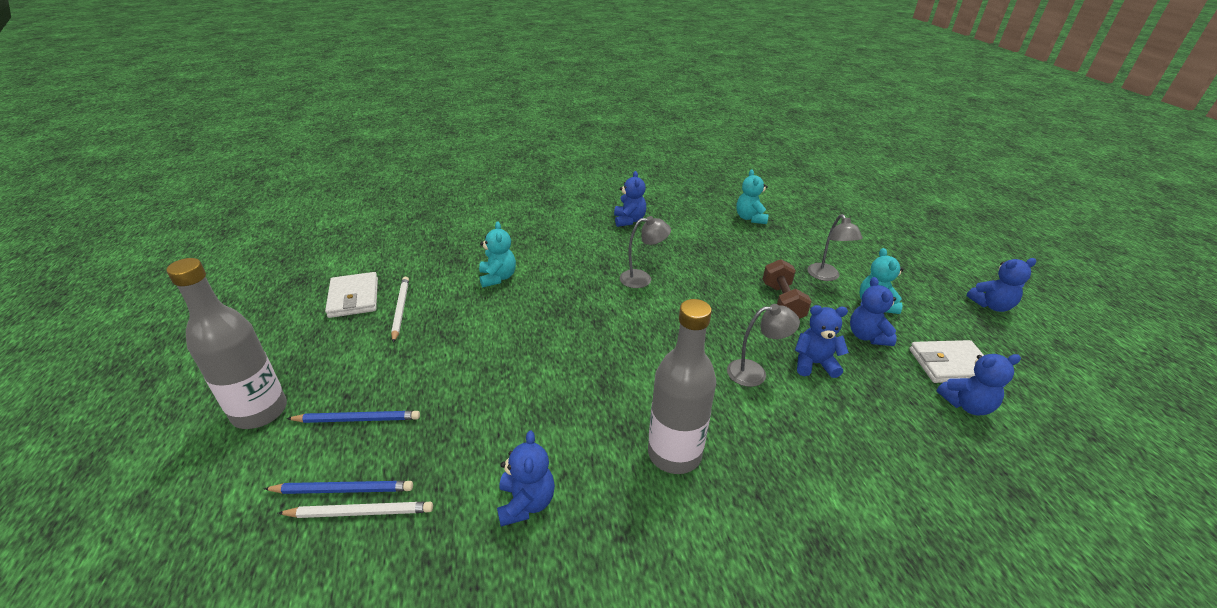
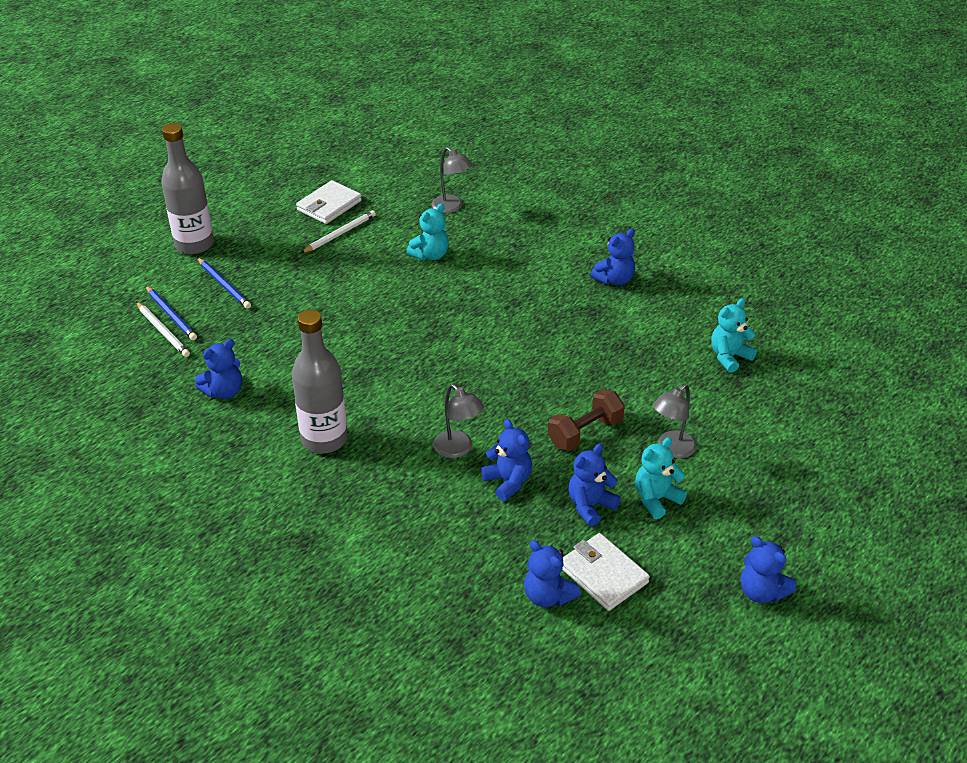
camera: 55 degrees right, 5 degrees up
grey lamp [620,216,671,288] -> grey lamp moved to [432,147,473,213]

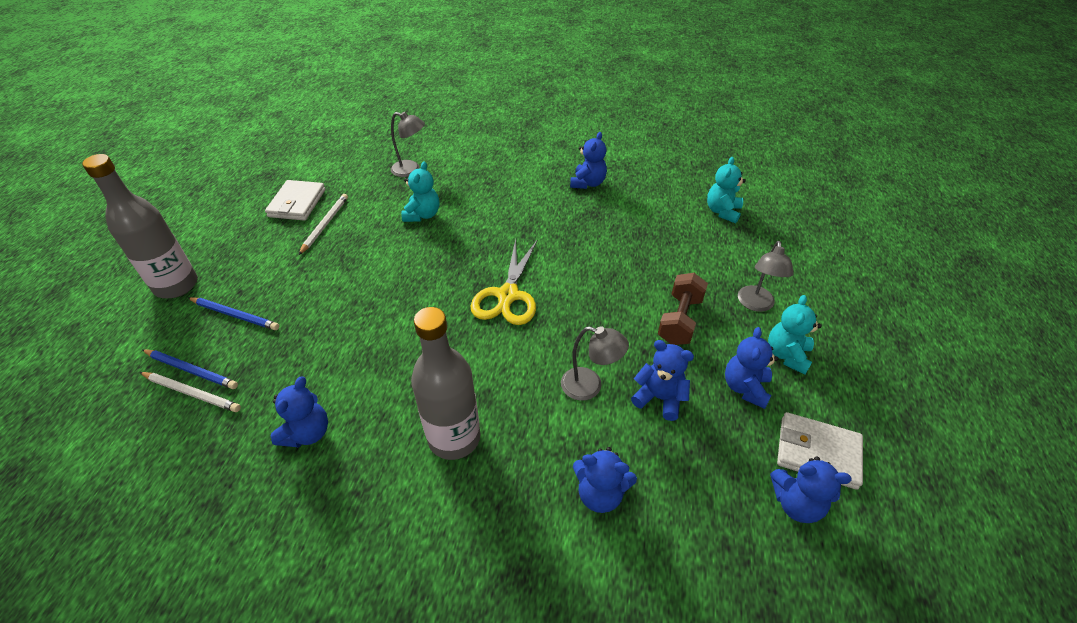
camera: 30 degrees left, 5 degrees up
blue teddy bear [741,536,796,603] -> blue teddy bear moved to [573,447,637,513]
none -> yellow scissors [471,239,537,325]

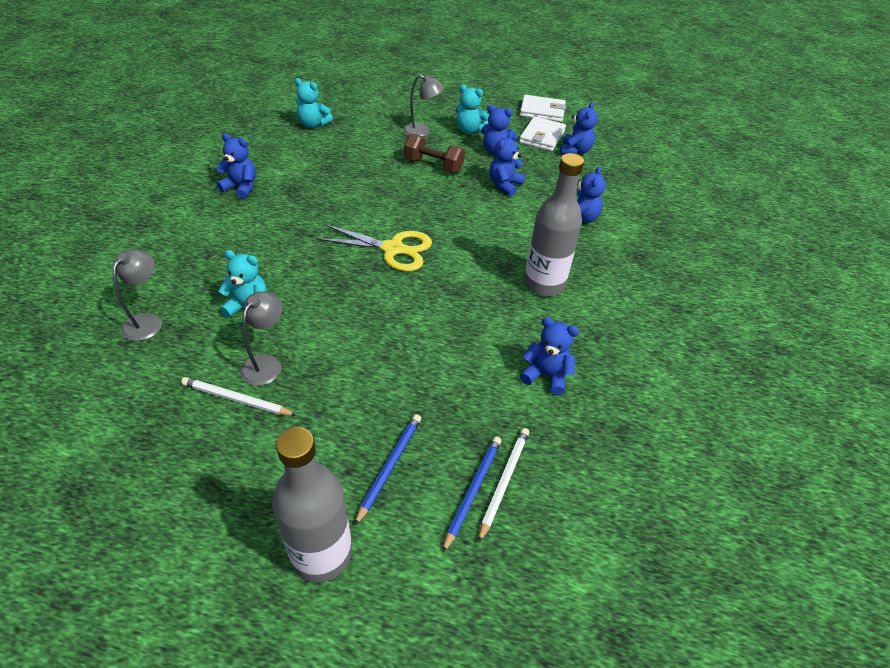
camera: 90 degrees left, 0 degrees up
white wallet [265,180,325,221] -> white wallet moved to [520,95,566,122]
grey lamp [561,326,629,401] -> grey lamp moved to [240,291,282,386]

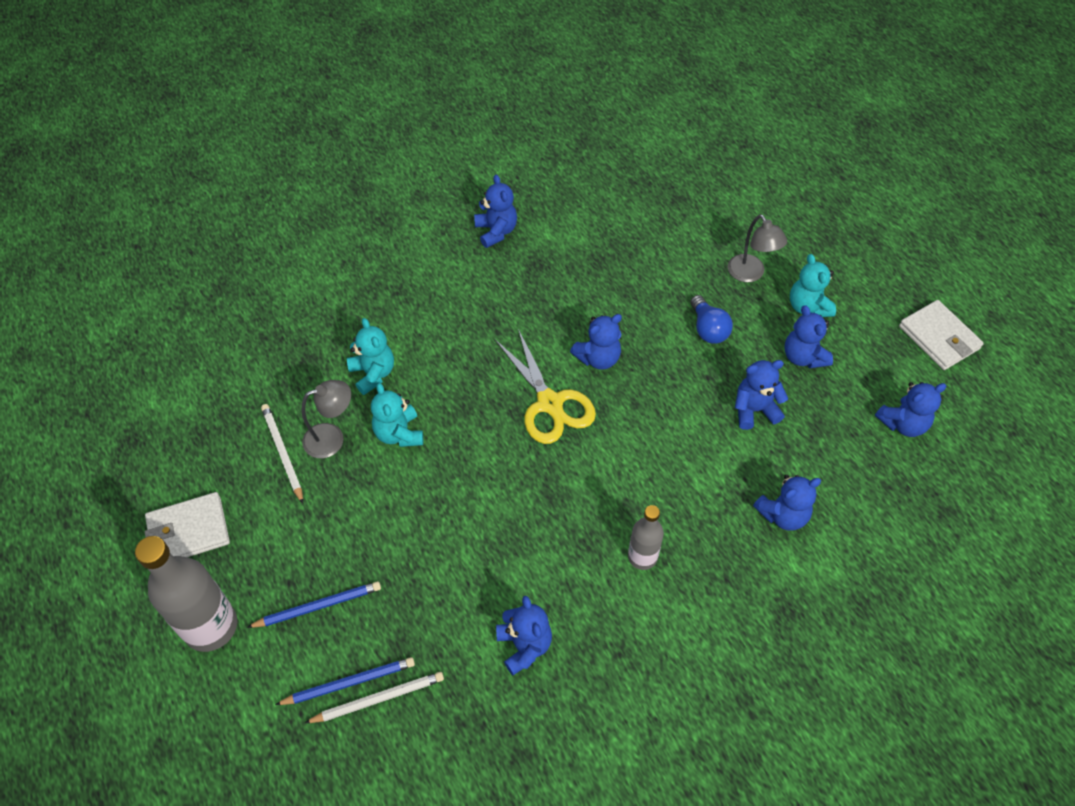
camera: 50 degrees right, 10 degrees up
grey lamp [113,249,162,341] -> none
turquoise teddy bear [294,78,333,128] -> turquoise teddy bear moved to [371,383,423,447]
brown dumbbell [404,134,465,173] -> blue light bulb [691,295,733,344]
white wallet [519,116,566,151] -> white wallet moved to [145,492,230,557]
grey bottle [524,153,584,296] -> grey bottle [628,505,664,570], size x0.57
none -> blue teddy bear [570,314,622,370]

